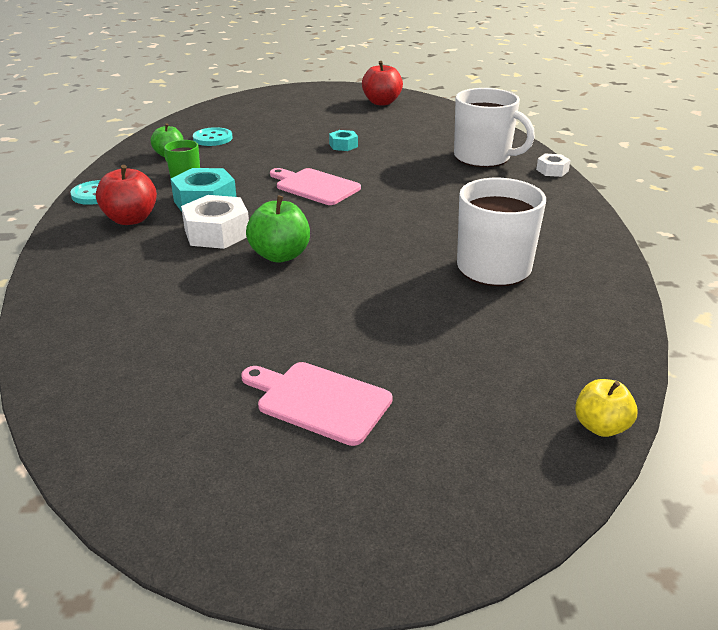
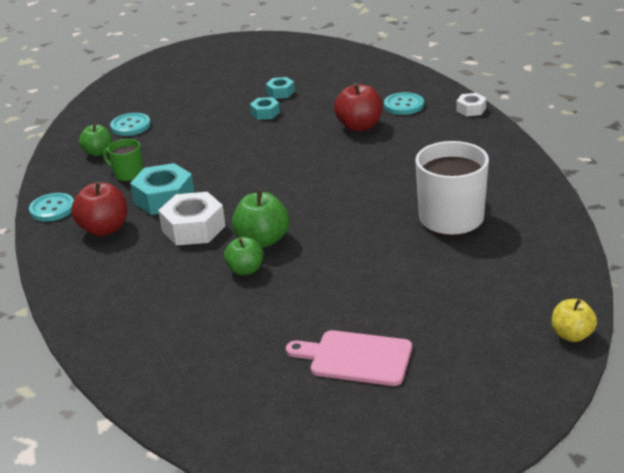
camera: 10 degrees left, 0 degrees up
pink cutting board [270,168,361,205] -> none
red apple [362,61,403,105] -> red apple moved to [334,83,382,131]
white mug [454,88,535,167] -> turquoise button [384,92,424,115]
none -> green apple [224,237,263,275]
none -> turquoise nut [266,77,295,99]

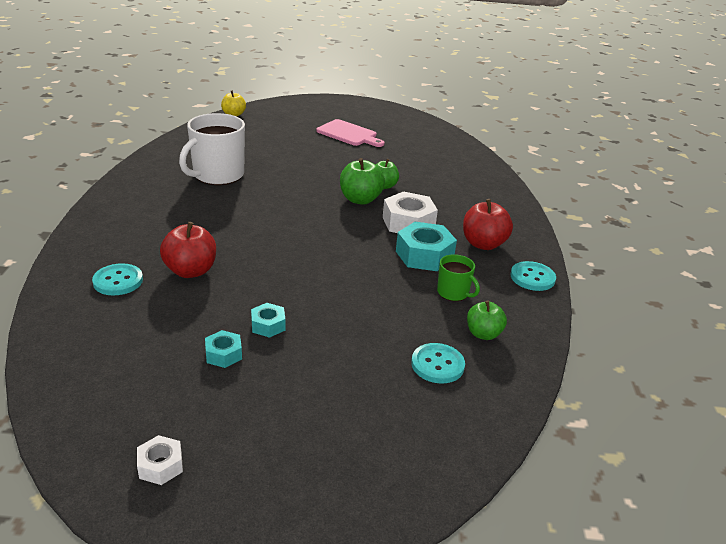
camera: 165 degrees left, 0 degrees up
white nut [456,93,486,116] -> white nut moved to [137,435,183,485]

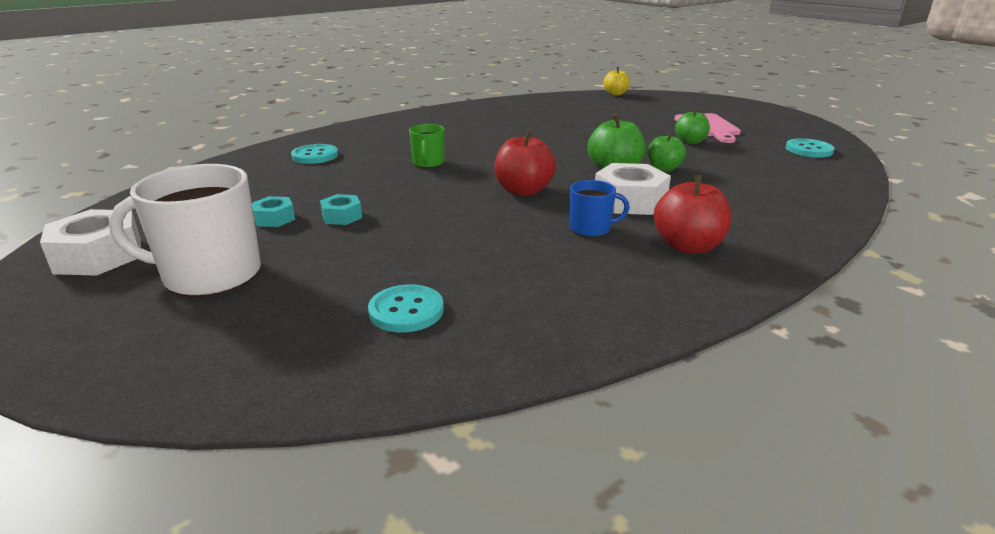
camera: 50 degrees right, 5 degrees down
white nut [137,435,183,485] -> white nut [40,209,141,276], size x1.84
red apple [160,222,216,278] -> red apple moved to [494,130,556,196]
white mug [179,113,245,185] -> white mug moved to [109,164,261,297]
turquoise nut [396,222,457,271] -> blue mug [570,180,630,237]
green mug [437,254,480,301] -> green mug moved to [409,124,445,168]
green apple [467,301,507,340] -> green apple moved to [675,108,710,144]
turquoise button [511,261,556,291] -> turquoise button moved to [786,138,835,158]

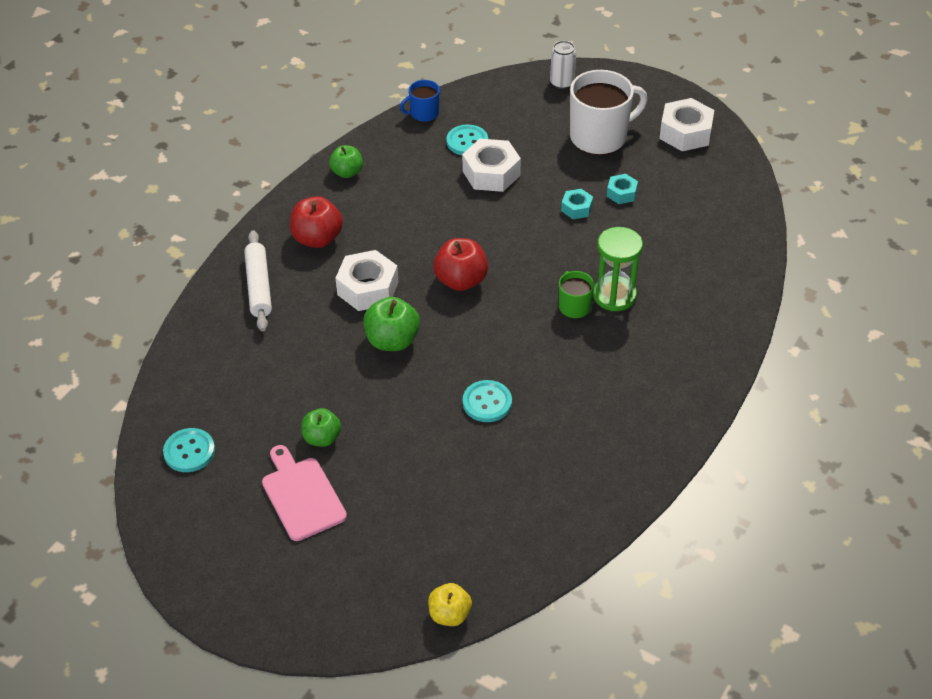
camera: 160 degrees right, 20 degrees up
turquoise button [291,144,338,164] -> turquoise button moved to [463,380,512,422]
blue mug [570,180,630,237] -> blue mug moved to [400,80,440,122]
green apple [647,132,686,172] -> green apple moved to [329,145,363,178]
none -> white rolling pin [244,230,272,331]
none -> white nut [462,139,521,192]
none -> white can [550,41,576,89]
none -> green hourglass [593,227,643,311]

